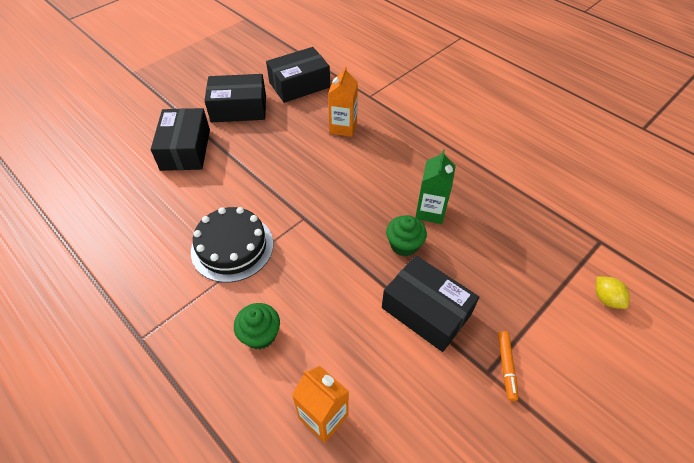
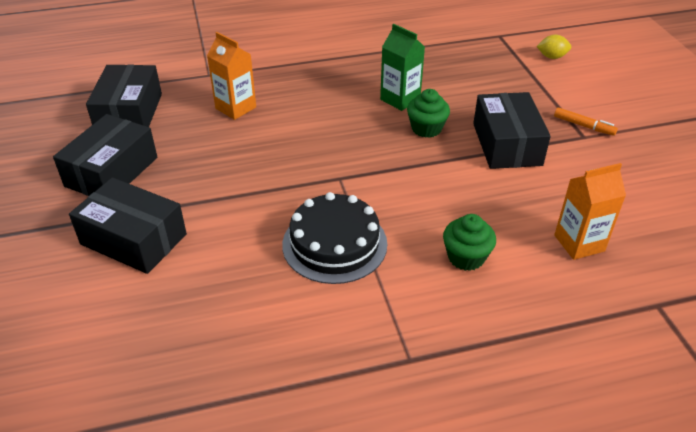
camera: 60 degrees left, 10 degrees down
black box [382,255,479,352] -> black box turned 75 degrees counterclockwise [473,92,551,169]

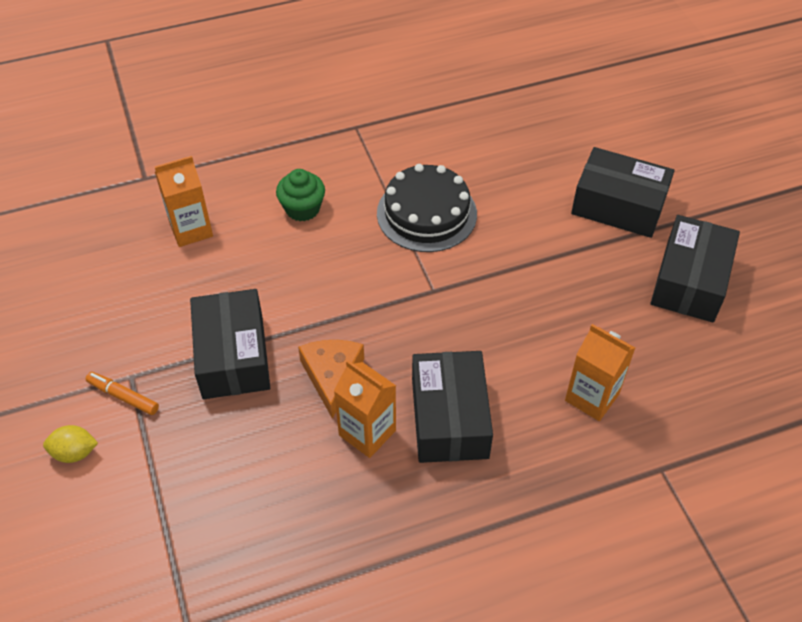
camera: 175 degrees right, 10 degrees up
black box [86,65,162,127] -> black box moved to [412,351,493,463]
green carton [380,24,425,111] -> orange carton [334,360,396,458]
green cupcake [407,89,450,138] -> orange cheese [298,340,364,419]
yellow lemon [537,34,571,59] -> yellow lemon moved to [43,425,98,463]

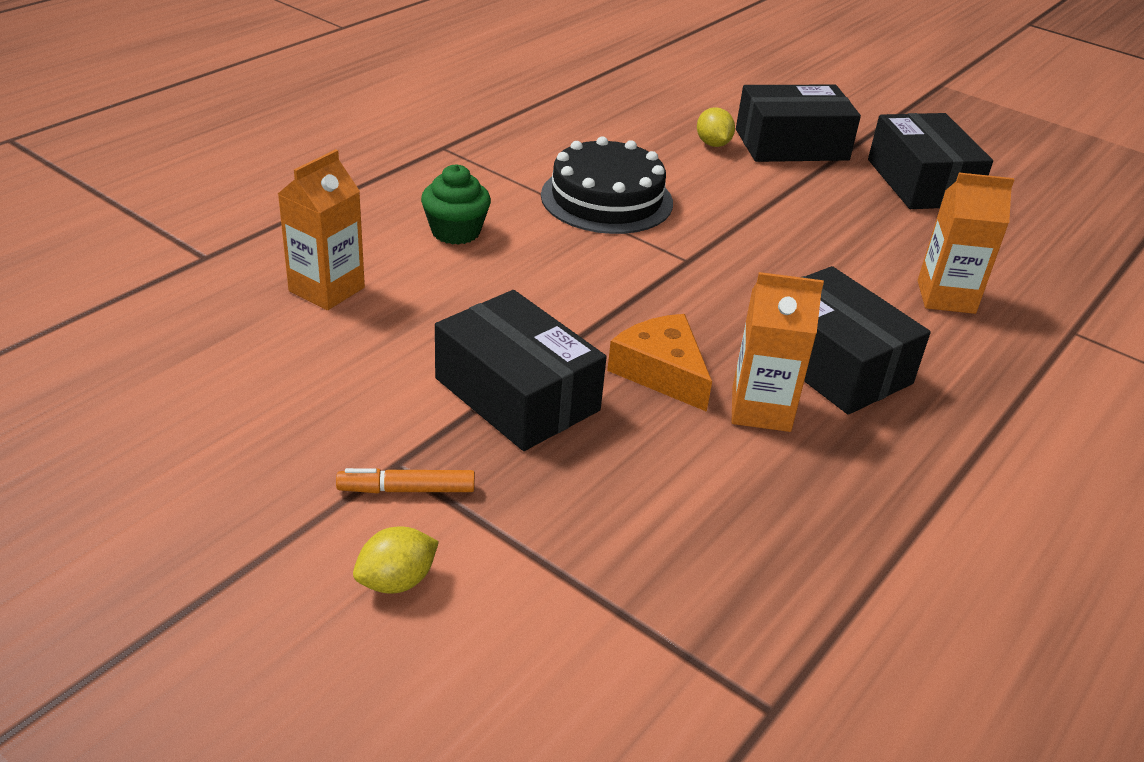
camera: 35 degrees left, 15 degrees down
none -> yellow lemon [697,107,735,147]

